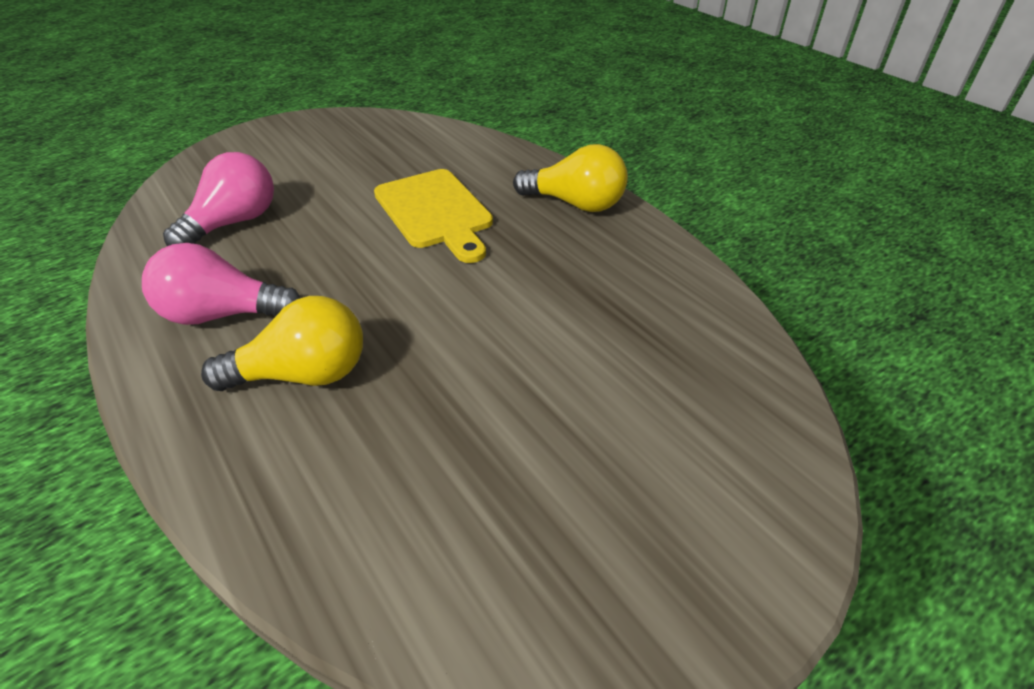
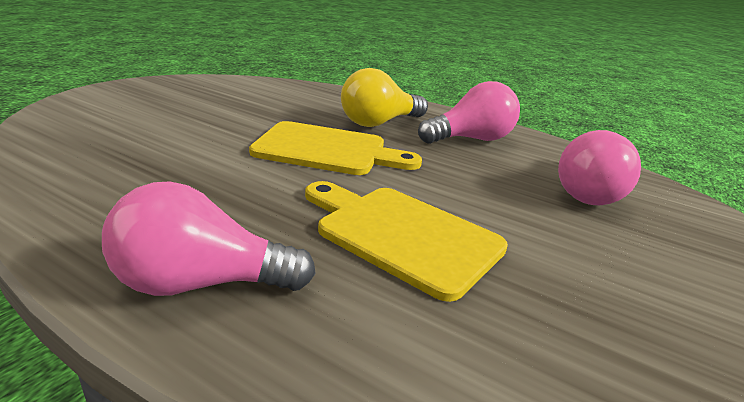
camera: 155 degrees right, 15 degrees down
yellow light bulb [513,144,628,212] -> pink light bulb [102,182,316,296]
none -> yellow cutting board [249,121,422,175]

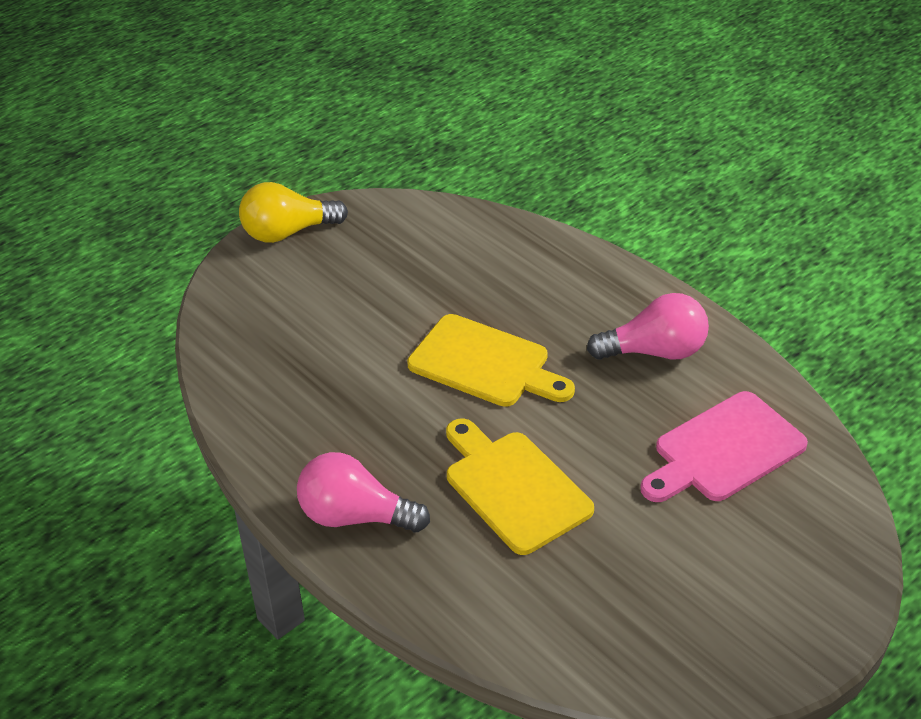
camera: 20 degrees right, 15 degrees up
yellow light bulb [341,68,428,127] -> yellow light bulb moved to [239,182,348,243]
pink light bulb [558,130,641,205] -> pink cutting board [640,391,808,502]

